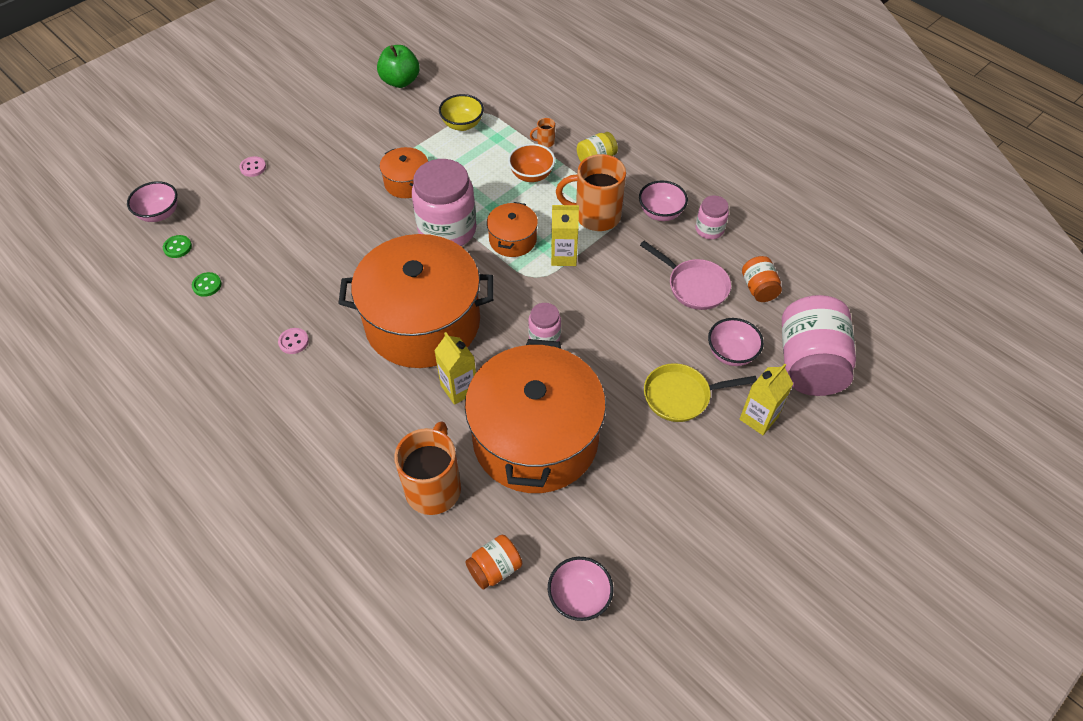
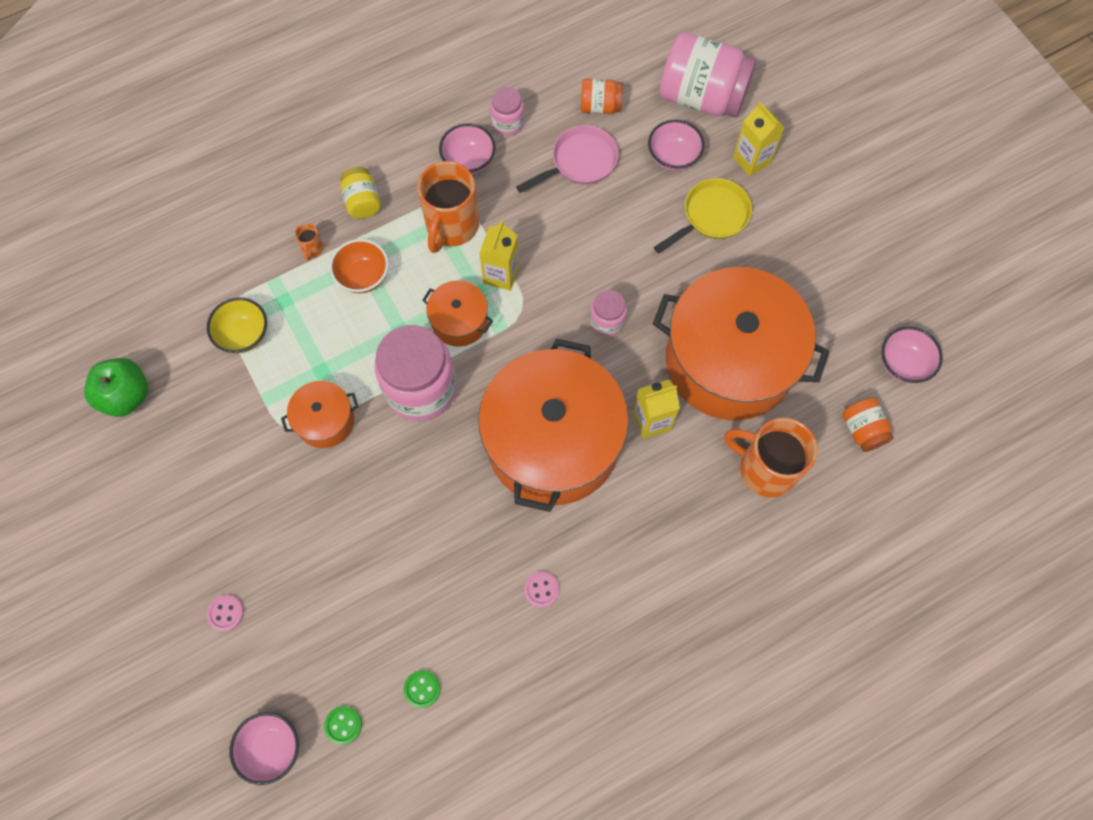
camera: 75 degrees left, 15 degrees up
yellow pan [644,363,757,422] -> yellow pan turned 135 degrees counterclockwise [654,178,752,254]

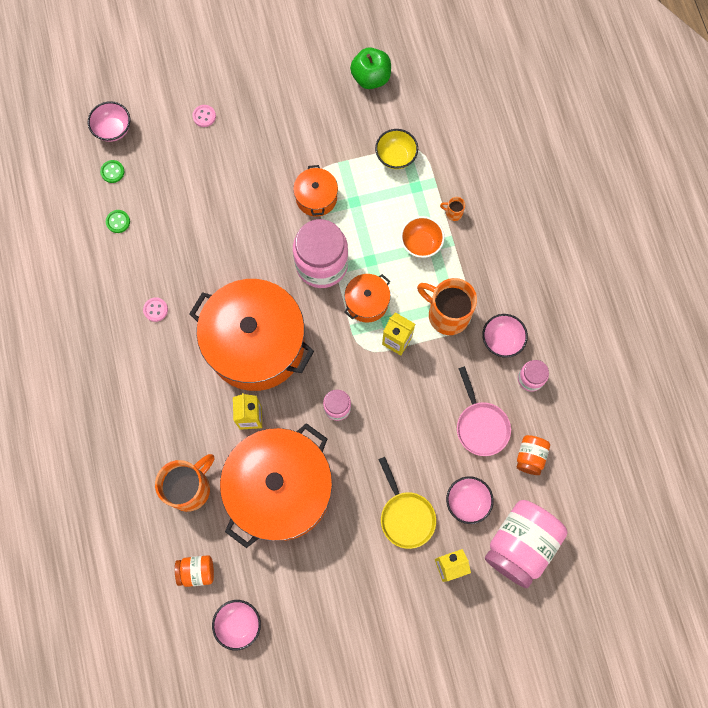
camera: 105 degrees right, 5 degrees up
yellow jar [340,167,381,219] -> none

